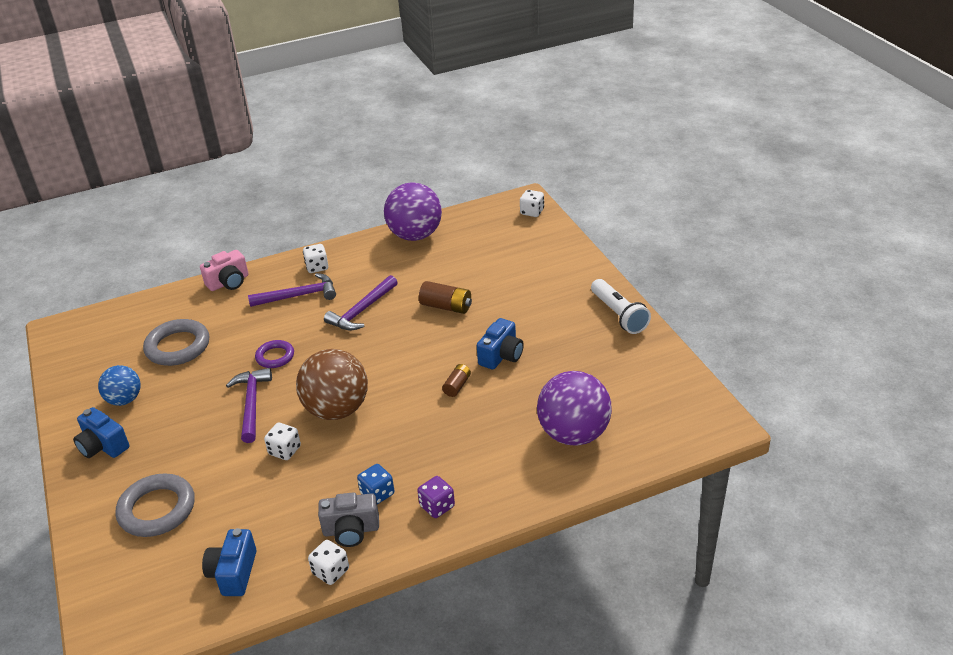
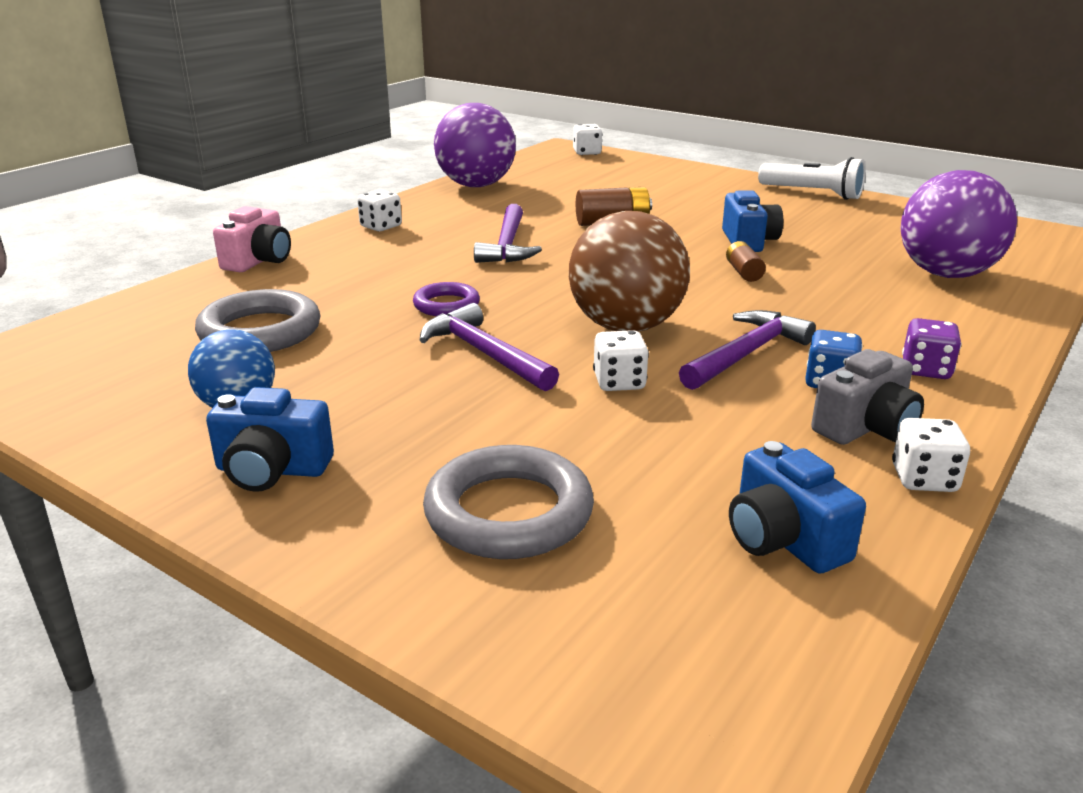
camera: 35 degrees left, 10 degrees down
purple hammer [248,273,336,307] -> purple hammer moved to [679,310,816,390]

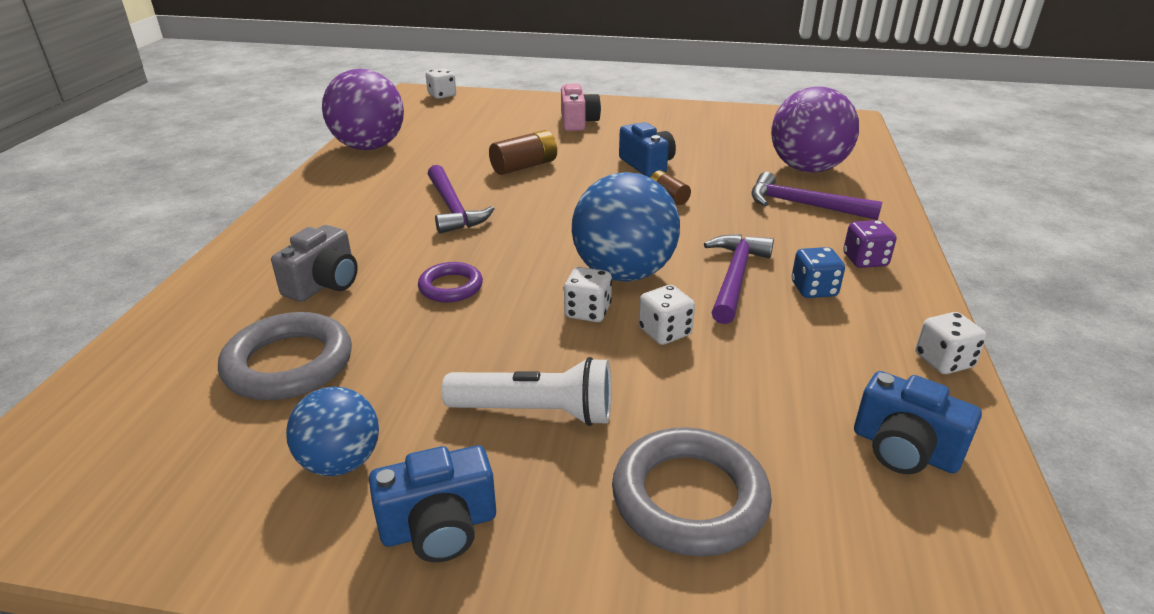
camera: 25 degrees left, 5 degrees up
pink camera [213,206,291,272] -> pink camera moved to [561,84,601,131]
white dice [357,189,402,231] -> white dice moved to [564,267,612,322]
purple hammer [420,303,559,391] -> purple hammer moved to [751,172,882,220]
brown ball [569,211,690,332] -> blue ball [572,172,680,281]
white flashlight [758,157,866,200] -> white flashlight moved to [442,357,611,426]
grey camera [811,349,924,445] -> grey camera moved to [271,225,358,302]

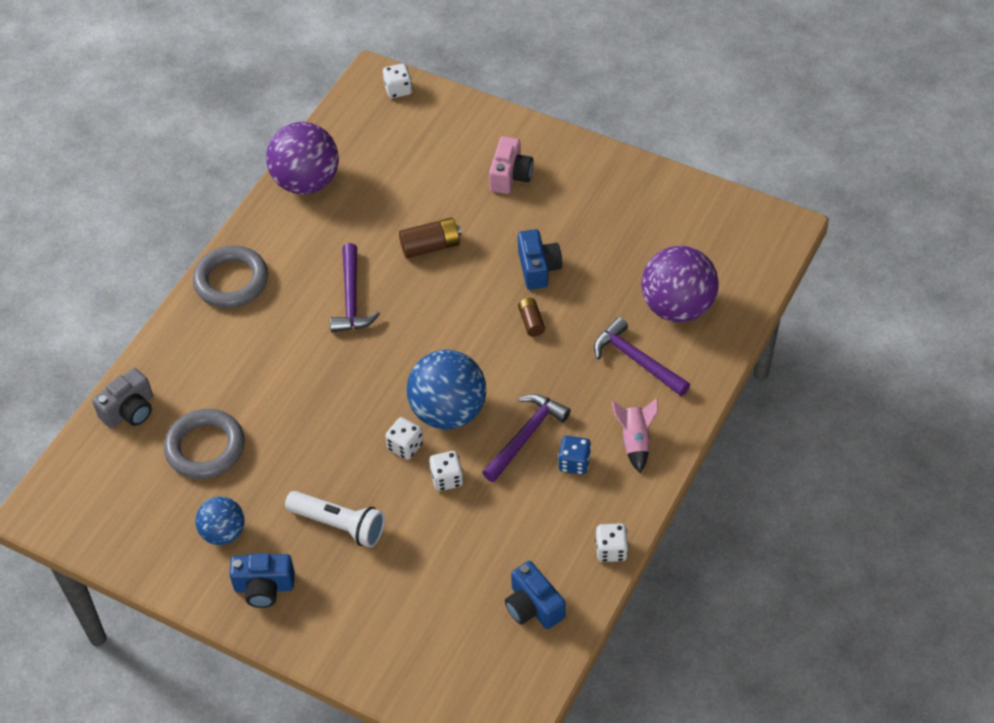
camera: 20 degrees right, 20 degrees up
grey camera [271,225,358,302] -> grey camera moved to [92,368,153,428]
purple ring [418,262,483,302] -> none
grey ring [612,427,772,557] -> grey ring moved to [193,246,268,308]
purple dice [843,220,896,268] -> pink rocket [612,398,658,473]

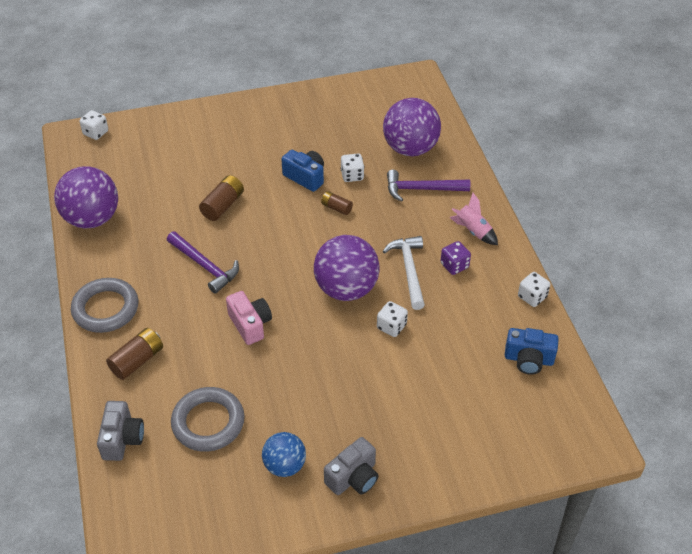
camera: 45 degrees left, 5 degrees down
blue camera [229,553,295,608] -> grey camera [324,437,378,495]
white flashlight [285,491,385,548] -> none
white dice [385,417,423,460] -> white dice moved to [341,154,364,182]
blue ball [407,350,486,430] -> purple ball [314,235,379,301]
purple hammer [482,394,571,482] -> white hammer [383,236,425,310]
pink camera [489,136,533,194] -> pink camera moved to [226,291,272,345]
blue dice [558,436,591,475] -> purple dice [441,241,471,275]
none -> brown battery [106,328,163,380]

